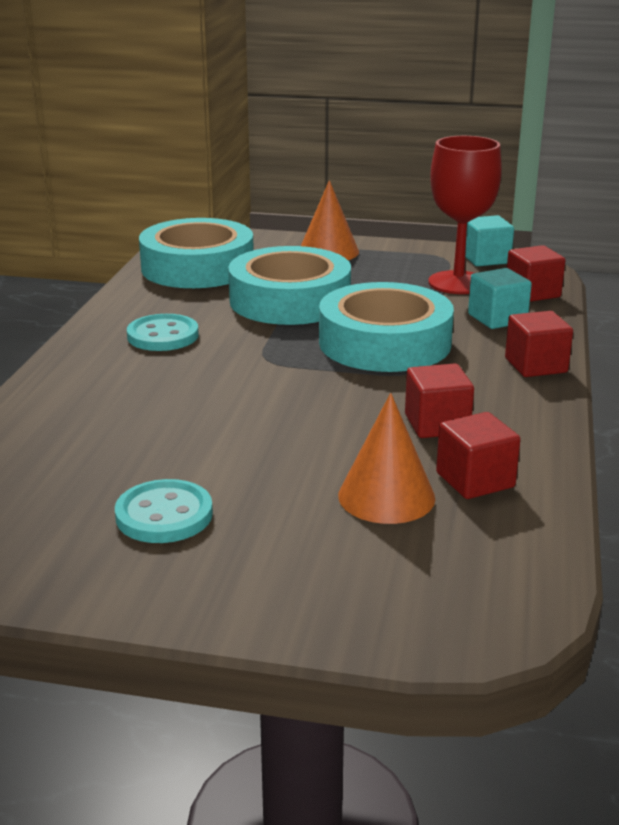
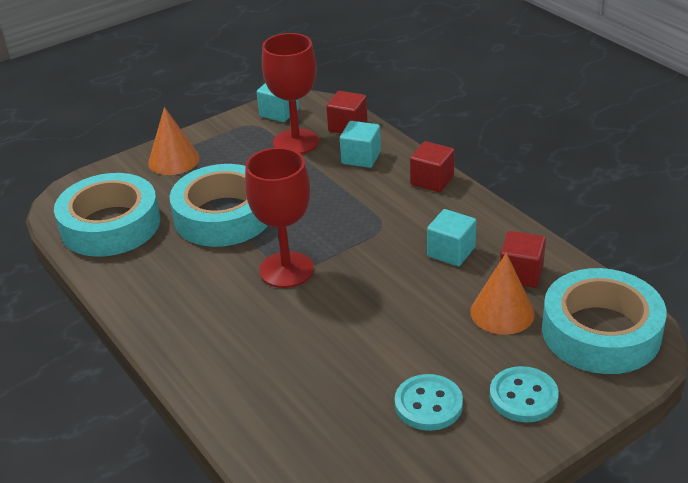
camera: 45 degrees left, 10 degrees up
turquoise button [127,314,199,351] -> turquoise button moved to [490,366,559,422]
turquoise tape [319,282,454,372] -> turquoise tape moved to [542,268,667,374]
red cube [405,363,474,438] -> turquoise cube [427,209,476,266]
none -> red goblet [245,148,314,288]

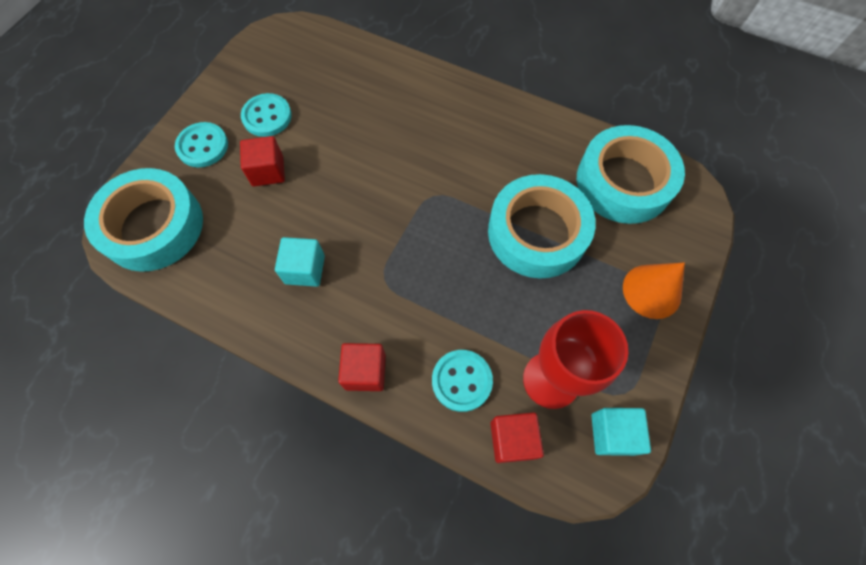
camera: 150 degrees right, 30 degrees up
red goblet [245,148,314,288] -> none
turquoise cube [340,121,381,168] -> turquoise button [432,350,493,412]
orange cone [470,253,535,335] -> none
red cube [500,231,546,288] -> red cube moved to [240,136,285,186]

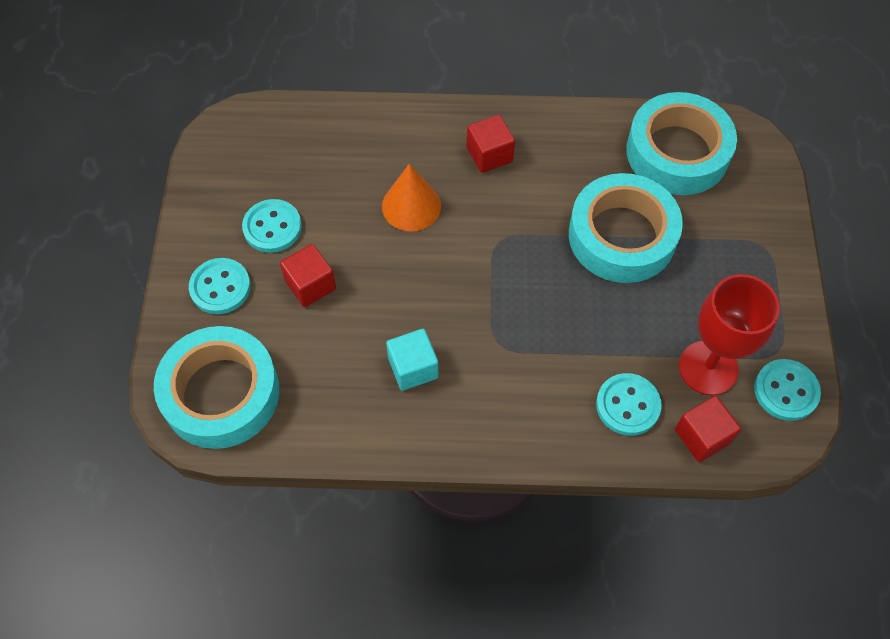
camera: 25 degrees left, 5 degrees down
red cube [338,343,386,391] -> red cube moved to [467,115,515,173]
turquoise cube [591,408,651,456] -> turquoise button [754,359,821,421]
orange cone [623,262,685,319] -> orange cone moved to [382,164,441,231]

